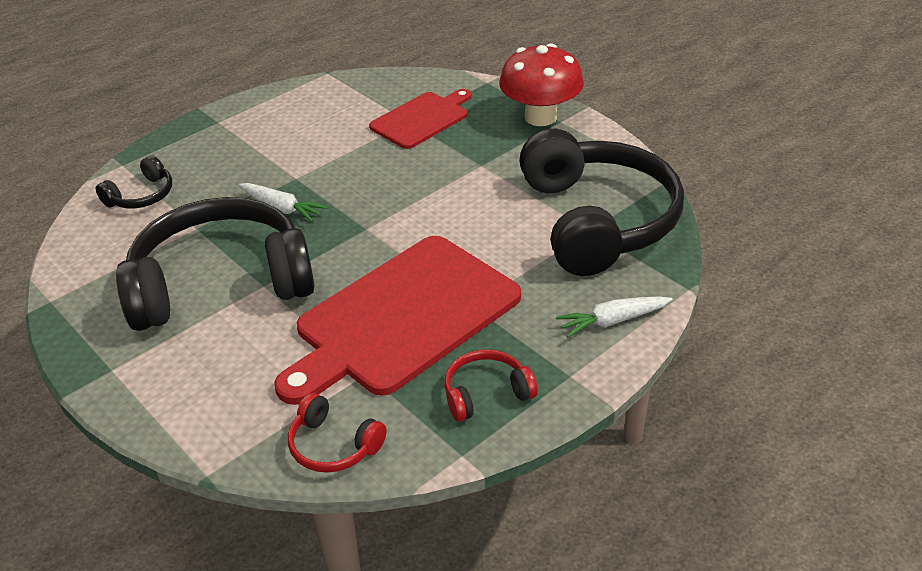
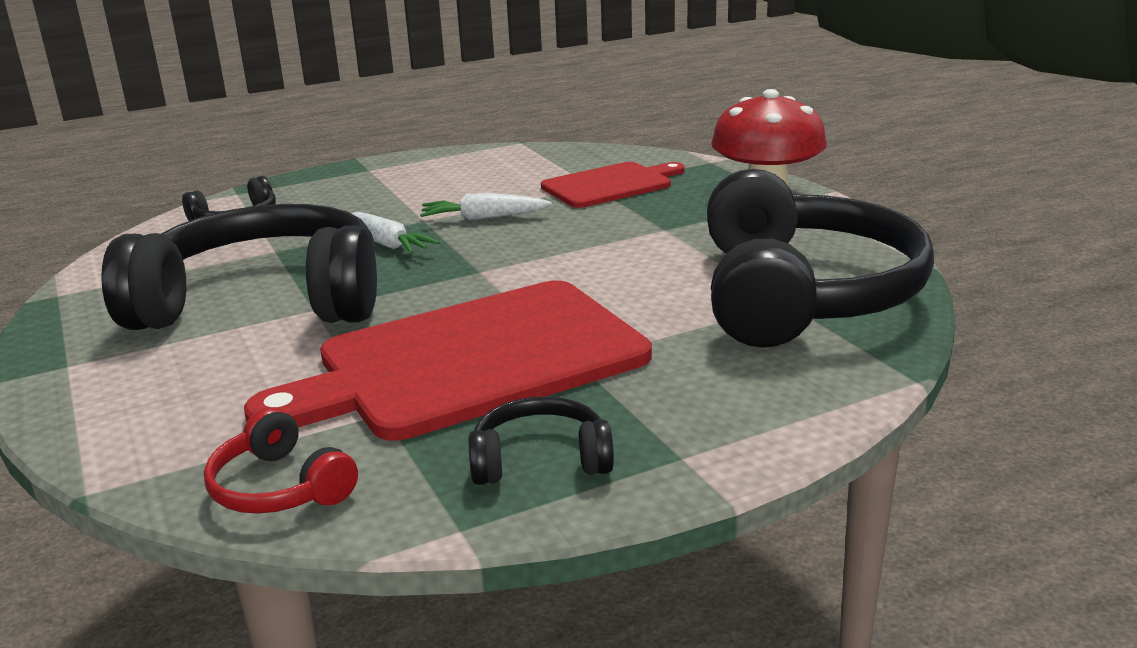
camera: 15 degrees right, 15 degrees down
red headphones [444,350,538,421] -> black headphones [468,397,614,485]
white carrot [556,296,672,338] -> white carrot moved to [420,193,552,221]

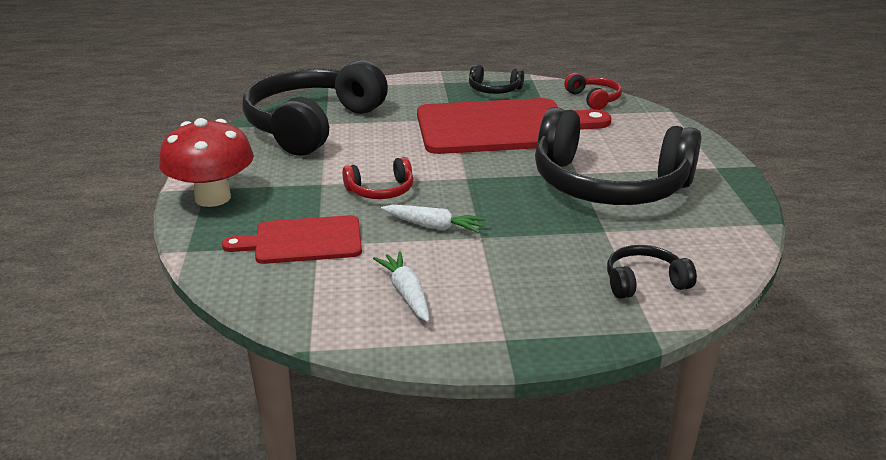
camera: 160 degrees left, 5 degrees up
white carrot [351,212,440,254] -> white carrot moved to [373,251,430,322]
none -> red headphones [342,157,413,199]

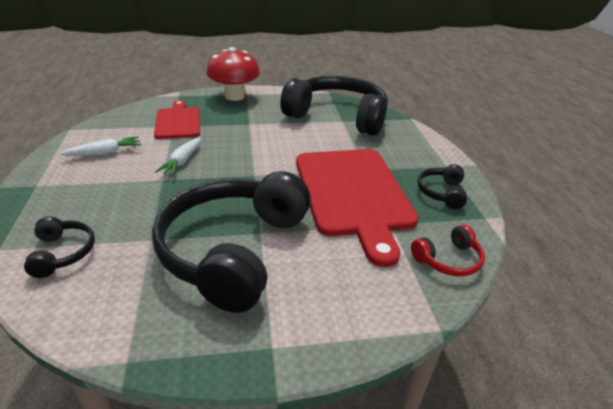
camera: 85 degrees right, 5 degrees up
red headphones [342,157,413,199] -> none

